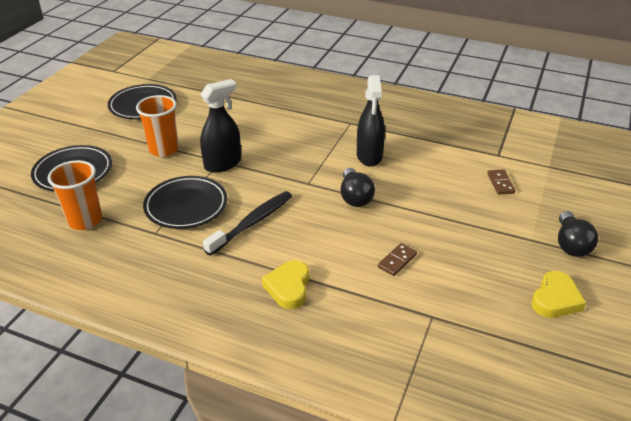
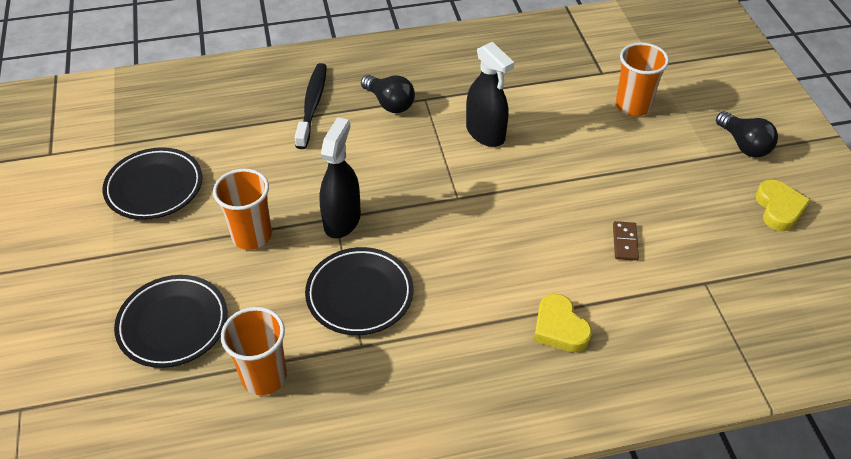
camera: 35 degrees left, 10 degrees up
black toothbrush [203,191,292,256] -> black toothbrush moved to [295,63,327,149]
black light bulb [340,168,375,207] -> black light bulb moved to [361,75,415,113]
brown domino [488,169,515,195] -> orange cup [616,42,669,116]

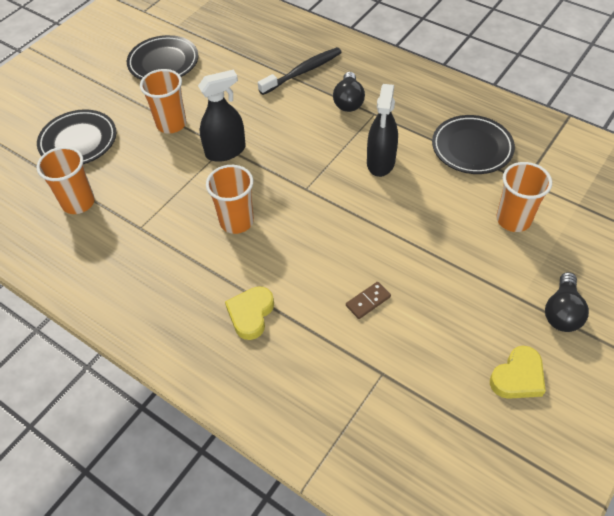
camera: 50 degrees right, 5 degrees up
black plate [305,247,413,335] -> black plate moved to [432,115,515,174]
none -> orange cup [206,165,254,234]

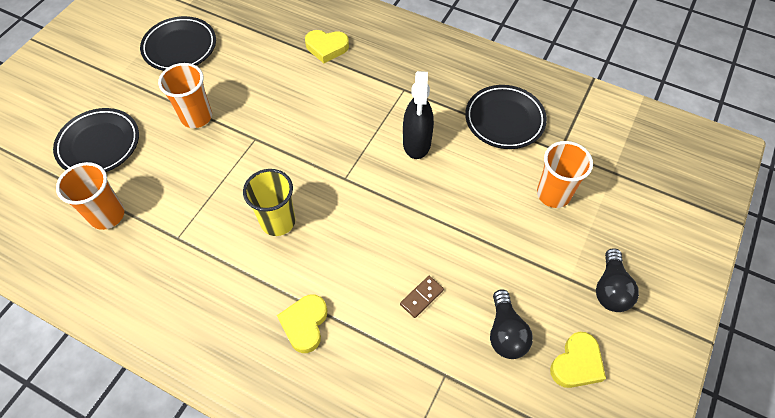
camera: 10 degrees left, 5 degrees up
black spray bottle [198,70,246,162] -> none
orange cup [206,165,254,234] -> yellow cup [243,169,295,236]
black toothbrush [258,47,342,95] -> yellow heart [305,30,349,63]
black light bulb [333,72,365,112] -> black light bulb moved to [490,289,533,359]

